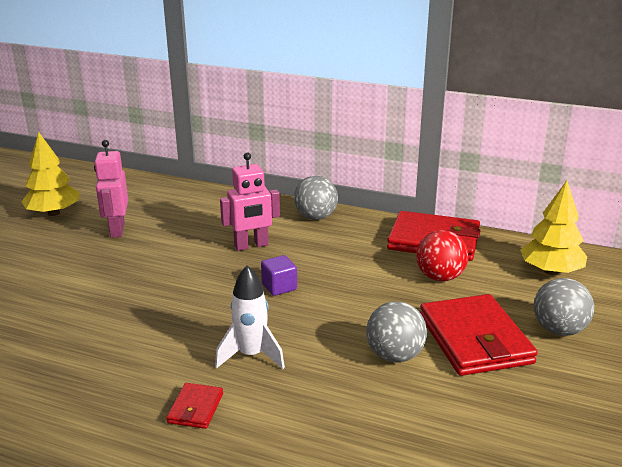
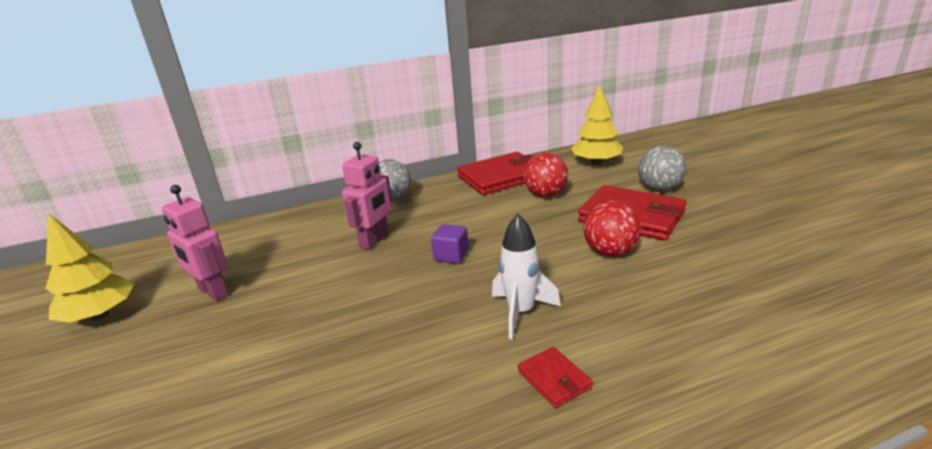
camera: 40 degrees left, 0 degrees up
grey ball [366,302,427,362] -> red ball [583,201,641,256]

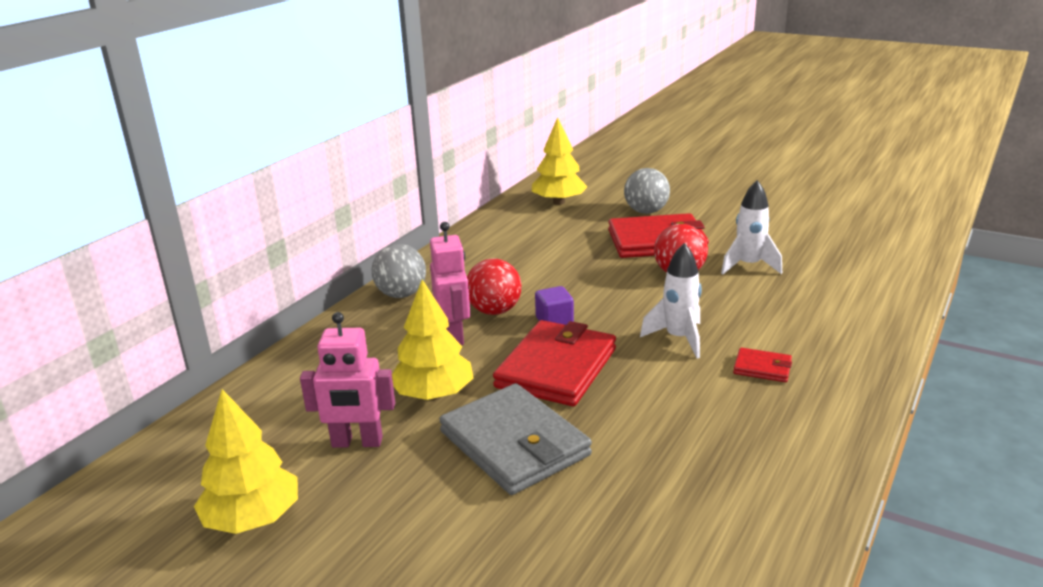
camera: 40 degrees left, 0 degrees up
red wallet [457,152,533,195] -> red wallet moved to [493,320,616,406]
red ball [523,153,568,197] -> red ball moved to [467,258,521,315]
none -> yellow tree [392,279,474,400]
none -> grey wallet [439,383,592,495]
none -> white rocket [721,180,782,274]

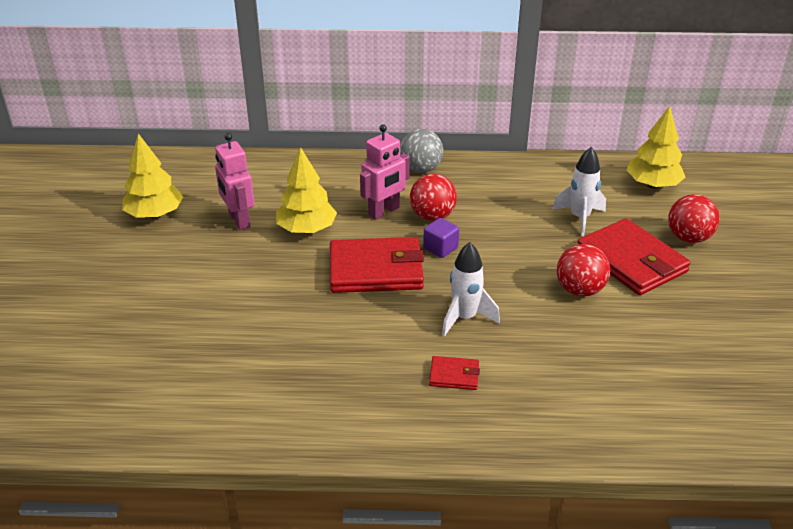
camera: 60 degrees right, 10 degrees up
grey wallet [439,383,592,495] -> none
grey ball [624,168,670,214] -> red ball [668,194,720,243]
white rocket [721,180,782,274] -> white rocket moved to [552,147,606,236]
red wallet [733,348,792,382] -> red wallet turned 75 degrees counterclockwise [429,356,480,390]

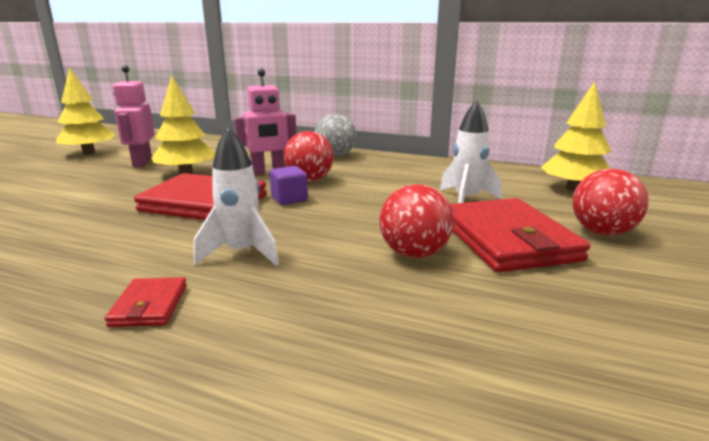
camera: 20 degrees right, 15 degrees down
red wallet [429,356,480,390] -> red wallet turned 60 degrees clockwise [105,277,187,327]

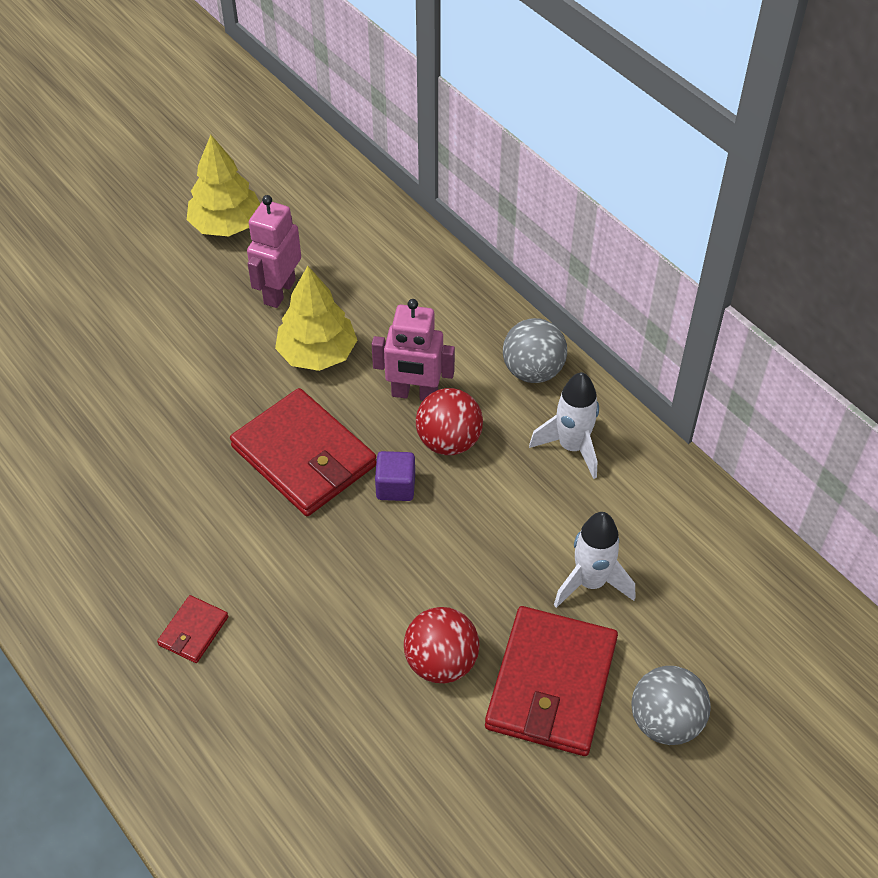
camera: 30 degrees right, 30 degrees up
white rocket [194,127,279,266] -> white rocket moved to [529,372,599,479]
yellow tree [541,82,611,191] -> none
red ball [573,169,649,235] -> grey ball [631,666,711,745]

